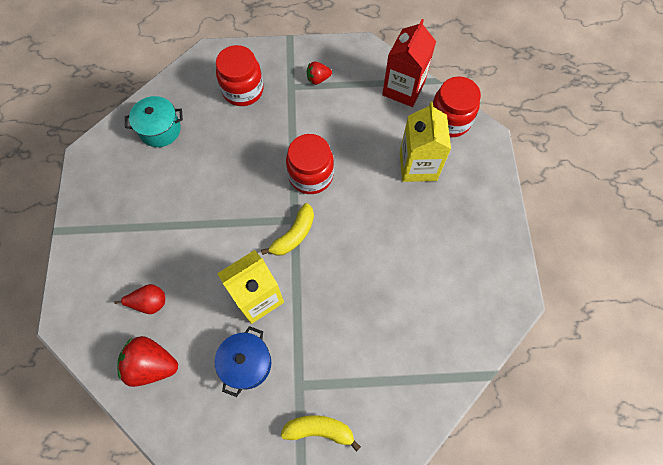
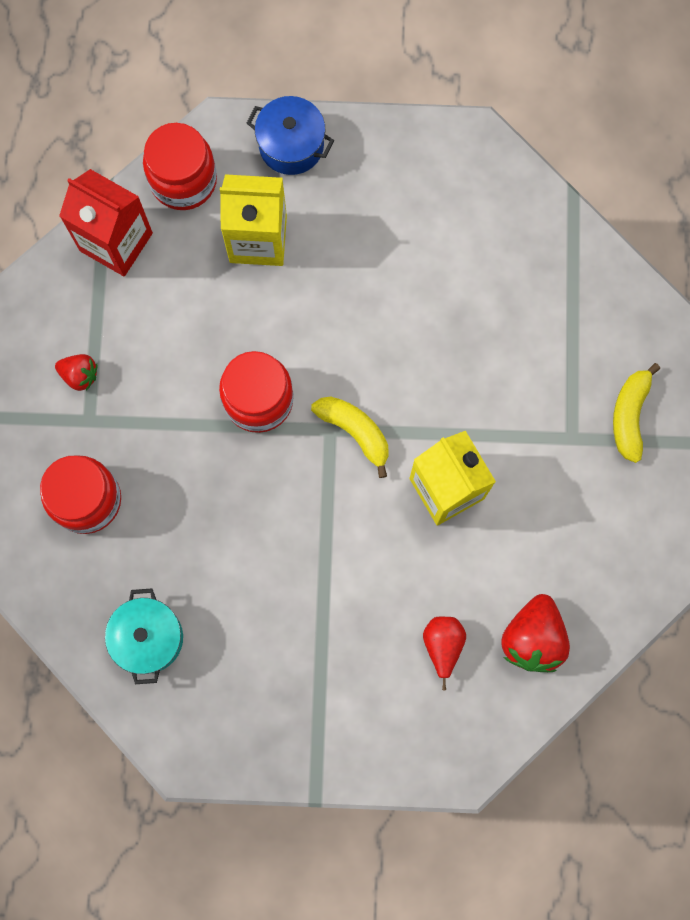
camera: 85 degrees left, 10 degrees up
blue pot [215,326,271,397] -> blue pot moved to [247,96,334,175]
red strawberry [307,62,332,85] -> red strawberry turned 60 degrees counterclockwise [55,354,98,391]

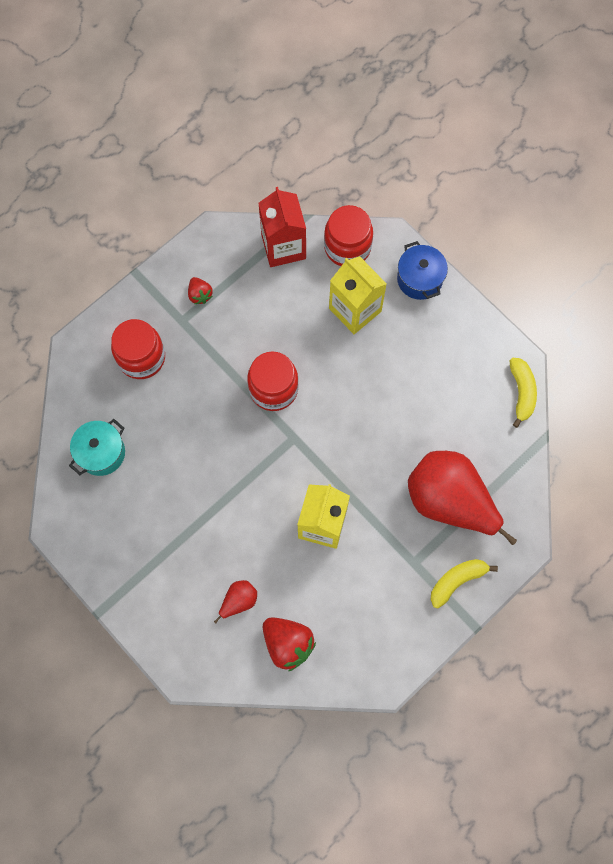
camera: 45 degrees right, 5 degrees down
yellow banana [311,397,389,478] -> yellow banana moved to [510,358,537,428]
red strawberry [501,594,570,672] -> red strawberry turned 105 degrees counterclockwise [263,617,316,671]
none -> red pear [408,451,517,545]

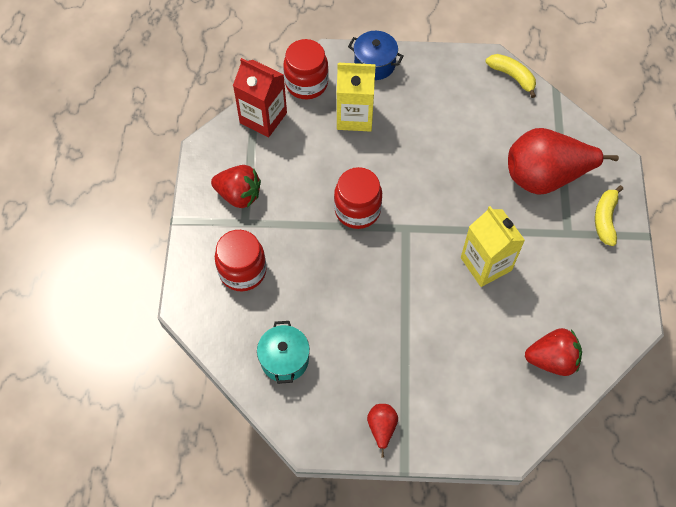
camera: 45 degrees left, 10 degrees down
red strawberry [188,277,213,304] -> red strawberry [211,165,261,208], size x1.76
red pear [214,580,257,623] -> red pear moved to [367,404,398,458]

